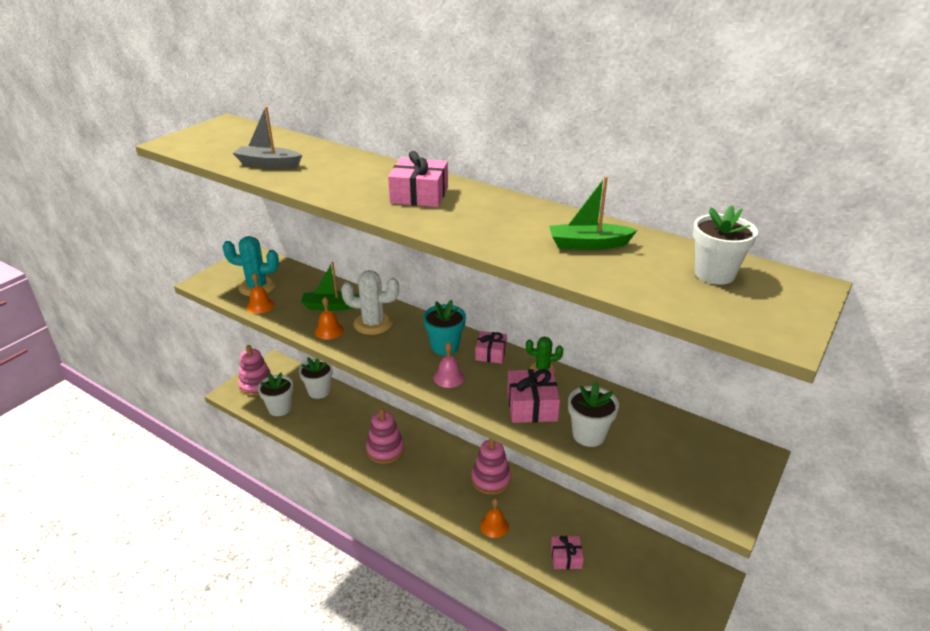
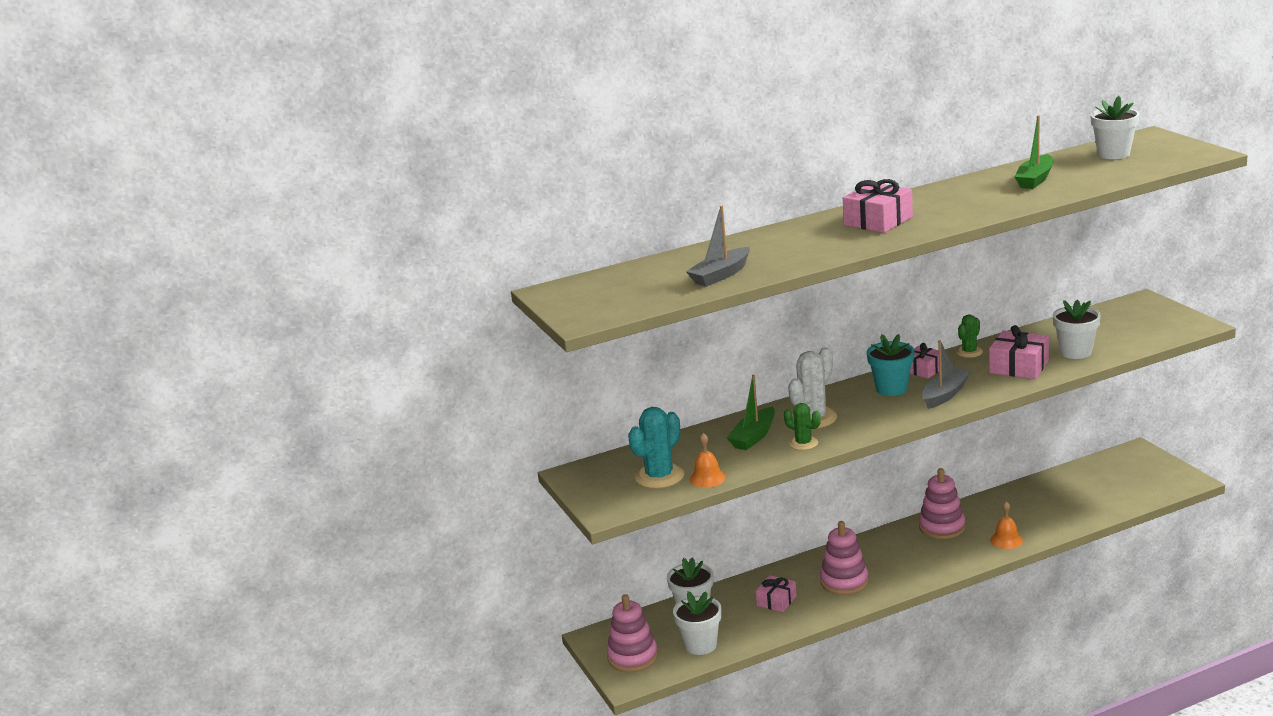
camera: 55 degrees left, 10 degrees down
orange bell [315,297,344,340] -> green cactus [784,403,821,450]
pink bell [433,342,465,388] -> grey boat [922,340,970,409]
pink gift [551,536,584,569] -> pink gift moved to [756,575,797,612]

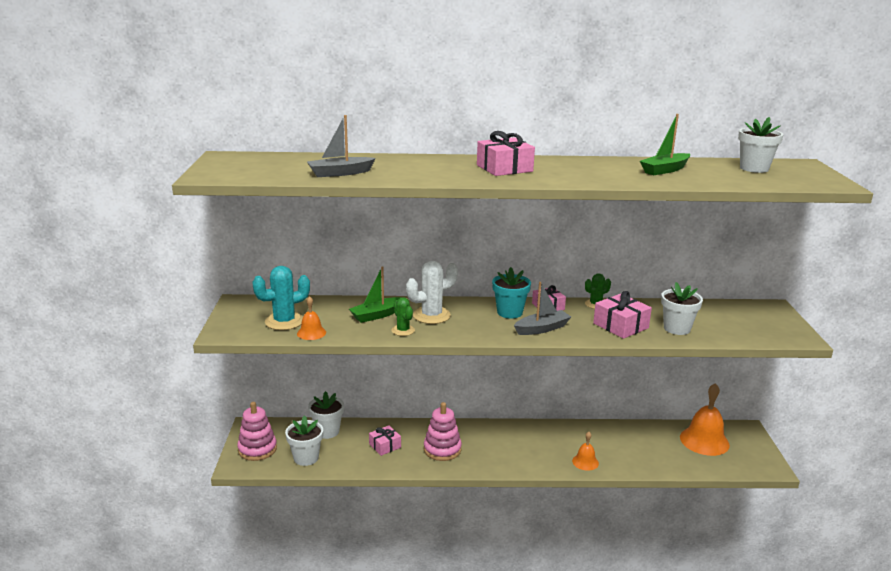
camera: 20 degrees right, 0 degrees up
pink stacking toy [919,468,966,539] -> none
none -> orange bell [680,383,730,456]

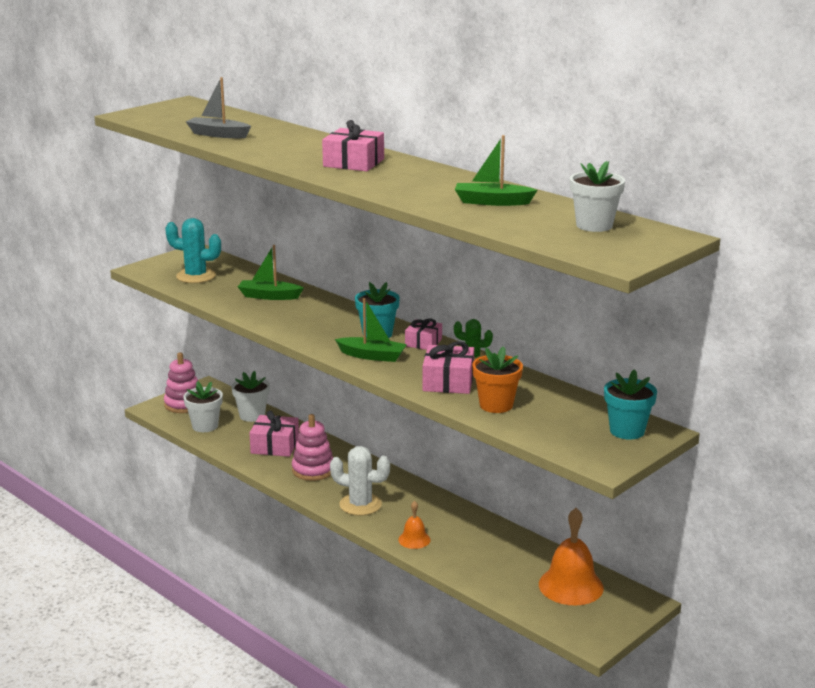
camera: 45 degrees right, 0 degrees up
orange bell [297,296,326,340] -> none
pink gift [369,425,401,456] -> pink gift [249,411,299,457], size x1.54
green cactus [392,297,415,336] -> none
white cactus [406,261,458,324] -> white cactus moved to [330,446,390,516]
grey boat [514,282,571,335] -> green boat [335,298,407,362]
white flower pot [661,282,703,335] -> orange flower pot [472,346,523,413]
none -> turquoise flower pot [604,369,657,439]

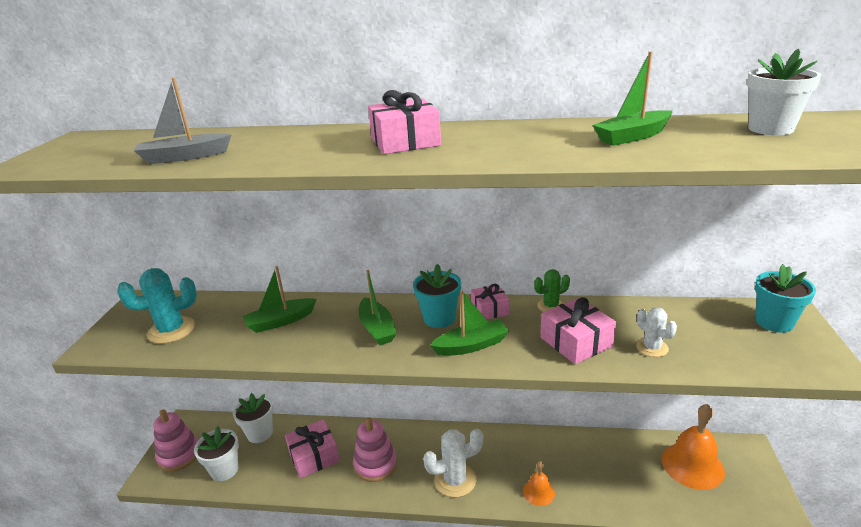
camera: 35 degrees left, 5 degrees up
orange flower pot [472,346,523,413] -> white cactus [636,307,677,357]
none -> green boat [359,270,397,345]

